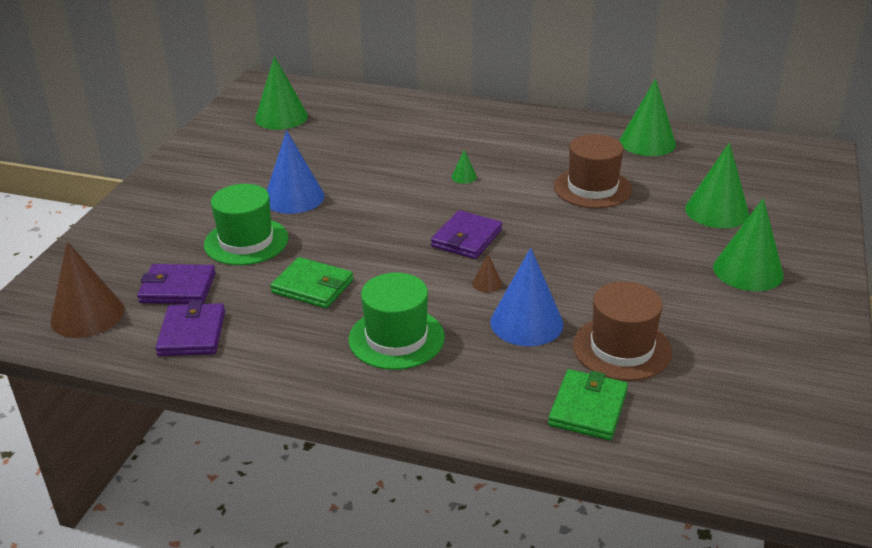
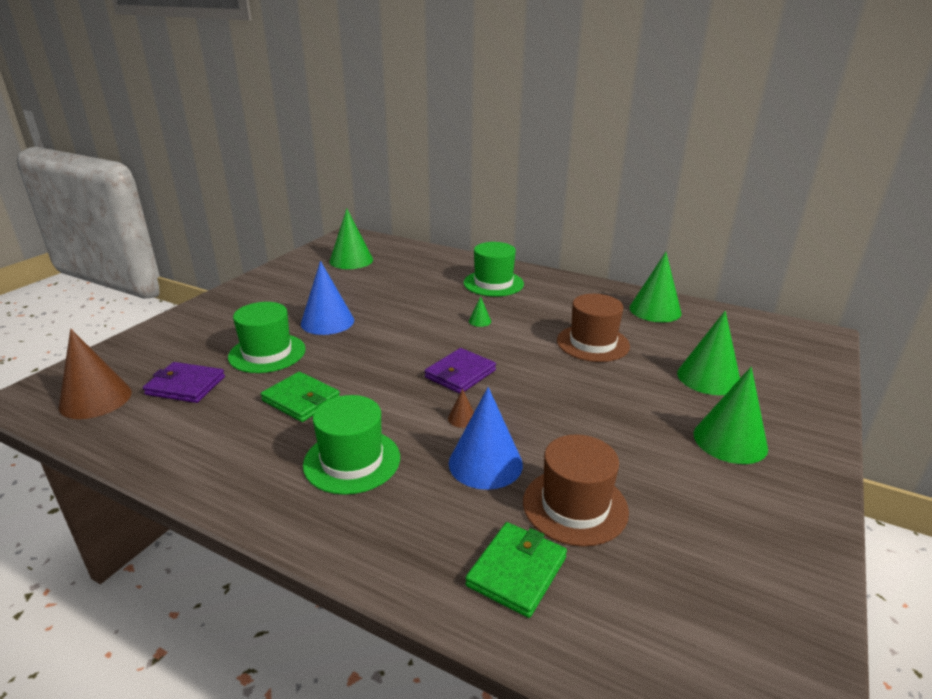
camera: 10 degrees right, 5 degrees down
purple wallet [156,301,225,356] -> none
none -> green hat [464,242,524,297]

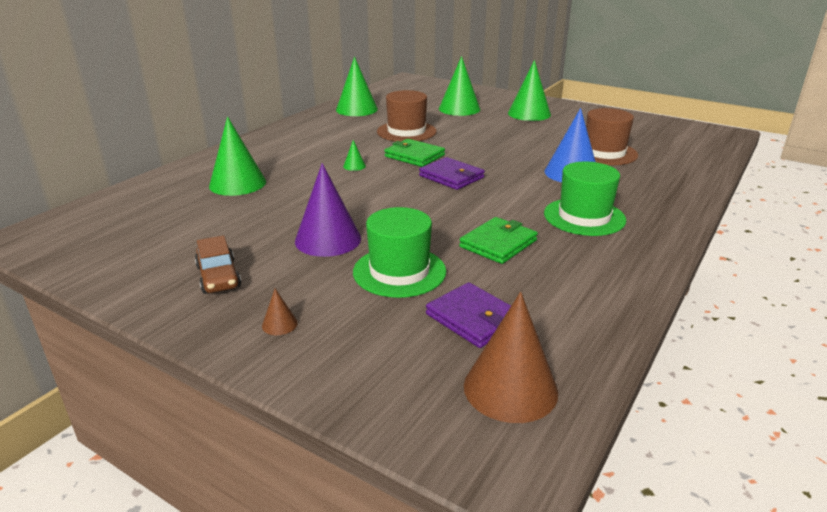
camera: 85 degrees left, 0 degrees up
purple wallet [143,362,225,403] -> purple wallet turned 60 degrees counterclockwise [426,282,511,348]
blue cone [301,261,354,335] -> purple cone [295,163,361,257]
green cone [330,208,373,269] -> green cone moved to [209,117,266,196]
brown cone [448,389,474,428] -> brown cone moved to [262,289,298,335]
green hat [464,242,524,297] -> none
green wallet [465,522,567,618] -> green wallet moved to [384,139,445,167]
none -> brown car [195,235,241,294]

